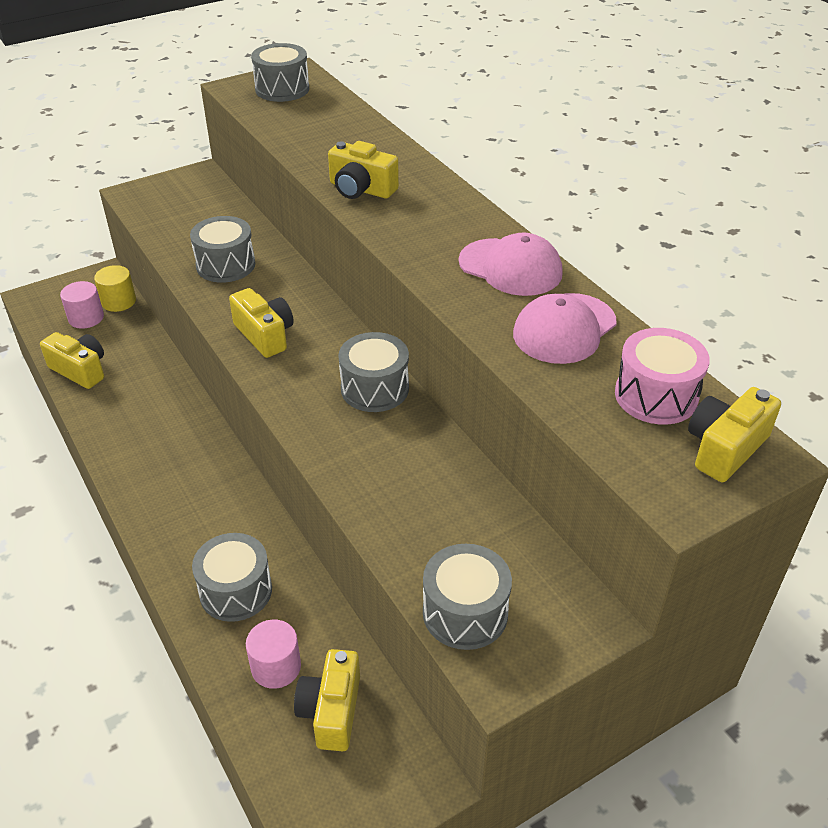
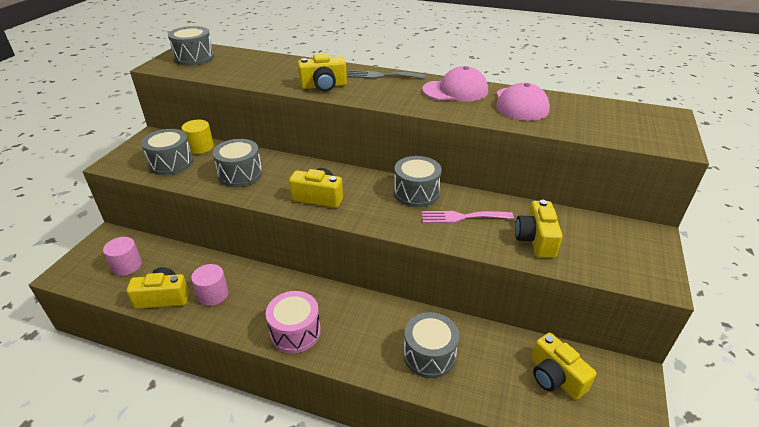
camera: 40 degrees left, 5 degrees down
yellow cylinder [94,265,136,312] -> yellow cylinder moved to [181,120,214,154]
pink cylinder [246,620,301,689] -> pink cylinder moved to [191,264,228,306]
grey drum [423,544,512,650] -> grey drum moved to [141,129,193,175]
pink drum [615,328,710,425] -> pink drum moved to [266,291,321,353]
yellow camera [688,387,781,482] -> yellow camera moved to [515,200,562,258]
none -> grey fork [347,70,425,79]
none -> pink fork [422,211,514,223]

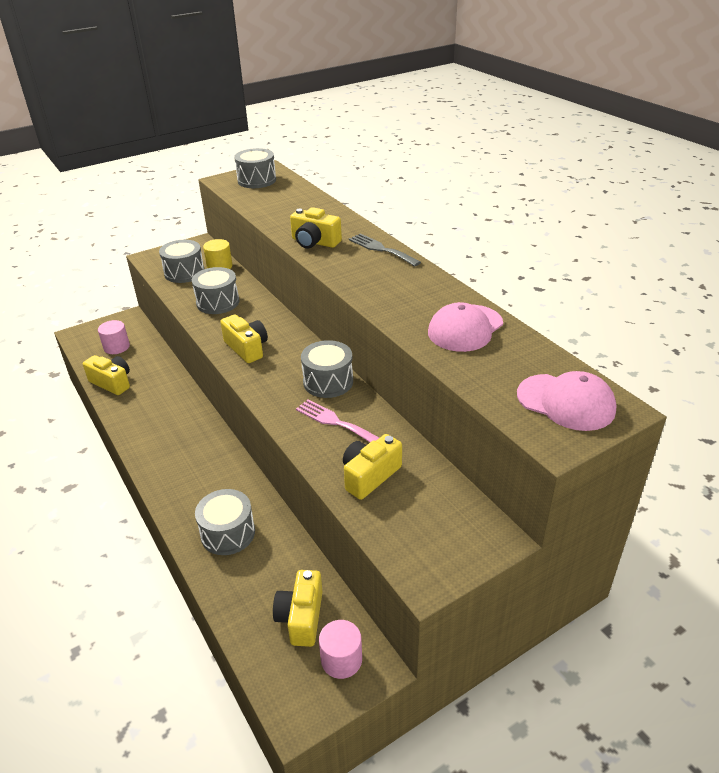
camera: 40 degrees right, 0 degrees up
pink cylinder [191,264,228,306] -> pink cylinder moved to [319,620,362,679]
pink drum [266,291,321,353] -> none
pink cap [422,66,488,101] -> pink cap moved to [517,371,617,431]

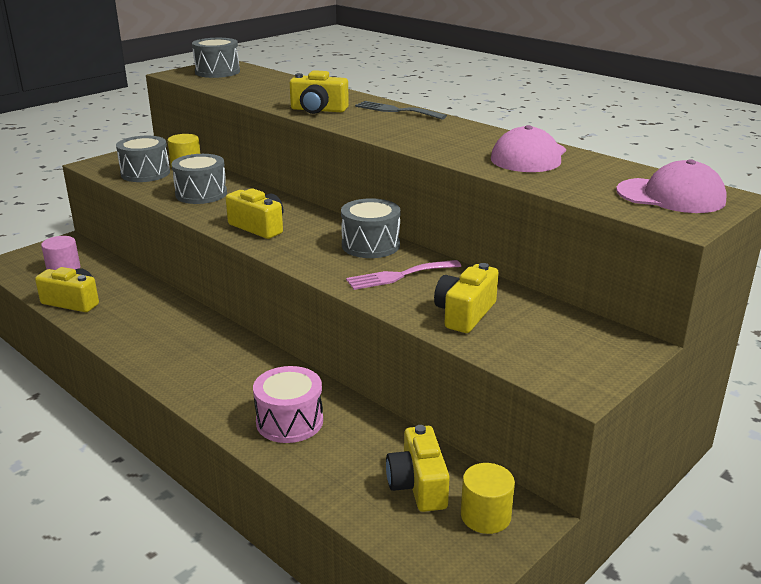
camera: 15 degrees left, 10 degrees down
grey drum [195,489,255,555] -> pink drum [253,366,323,443]
pink fork [296,399,379,442] -> pink fork turned 45 degrees counterclockwise [346,260,461,290]
pink cylinder [319,620,362,679] -> yellow cylinder [461,463,515,534]

